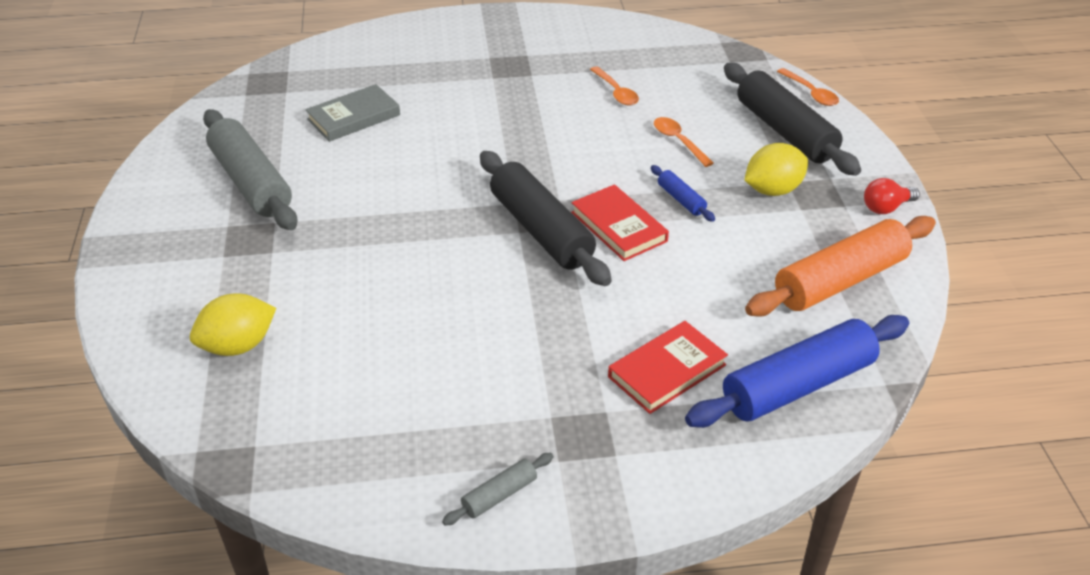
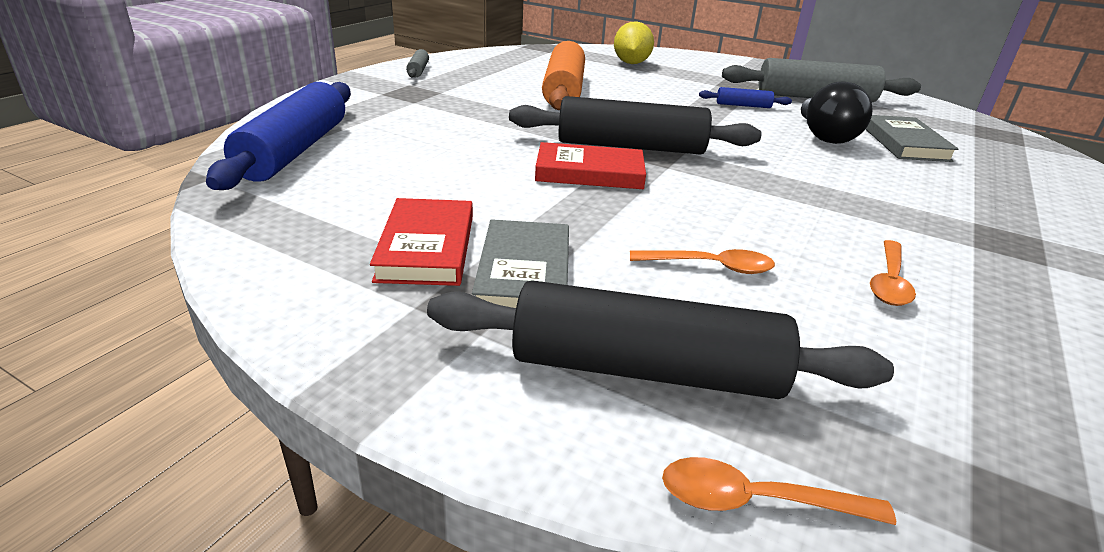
camera: 125 degrees right, 10 degrees down
orange spoon [590,66,639,106] -> orange spoon turned 75 degrees counterclockwise [870,240,916,306]
red book [608,321,728,414] -> red book moved to [370,198,473,286]
blue rolling pin [651,165,715,222] -> blue rolling pin moved to [699,87,792,108]
yellow lemon [744,143,808,196] -> grey book [472,219,569,308]
orange rolling pin [745,216,936,316] -> orange rolling pin moved to [542,41,585,110]
red light bulb [864,178,920,214] -> none
none -> black light bulb [801,81,873,144]

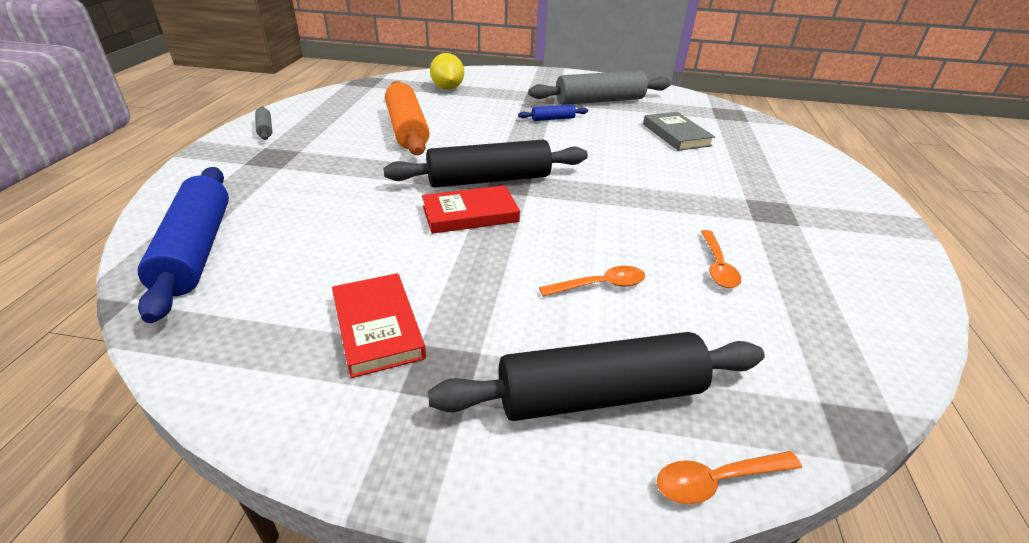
camera: 20 degrees left, 5 degrees up
grey book [472,219,569,308] -> none
black light bulb [801,81,873,144] -> none

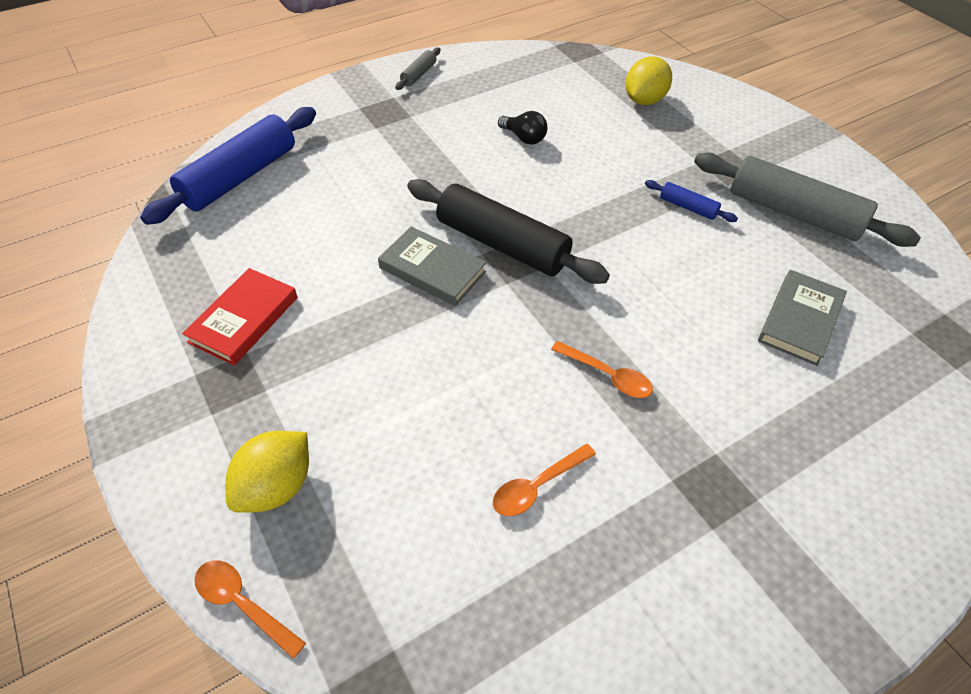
camera: 50 degrees right, 15 degrees up
orange rolling pin [385,81,430,155] -> black light bulb [498,111,547,145]
red book [422,185,520,234] -> grey book [378,227,487,306]
black rolling pin [428,332,765,421] -> yellow lemon [225,431,309,513]
orange spoon [539,266,645,297] -> orange spoon moved to [551,341,653,398]

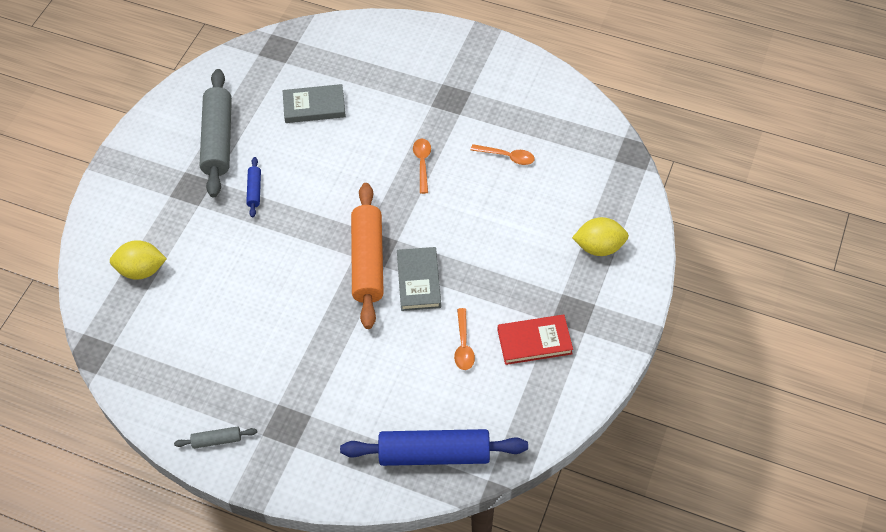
camera: 125 degrees left, 5 degrees up
orange spoon [195,560,306,659] -> orange spoon moved to [454,308,475,370]
black rolling pin [407,179,610,284] -> orange rolling pin [351,183,384,329]
black light bulb [498,111,547,145] -> none

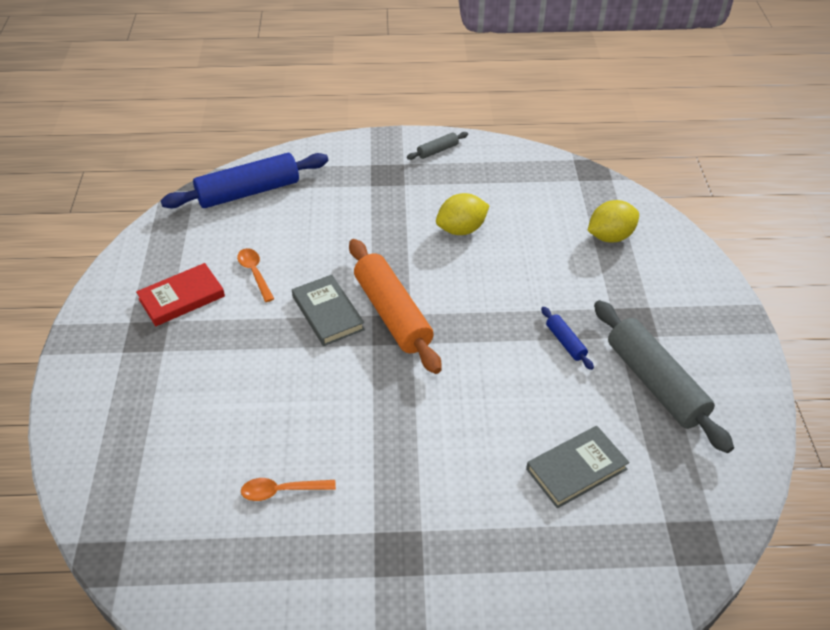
camera: 155 degrees right, 10 degrees down
orange spoon [413,138,431,194] -> none
yellow lemon [572,217,629,256] -> yellow lemon moved to [436,193,490,235]

